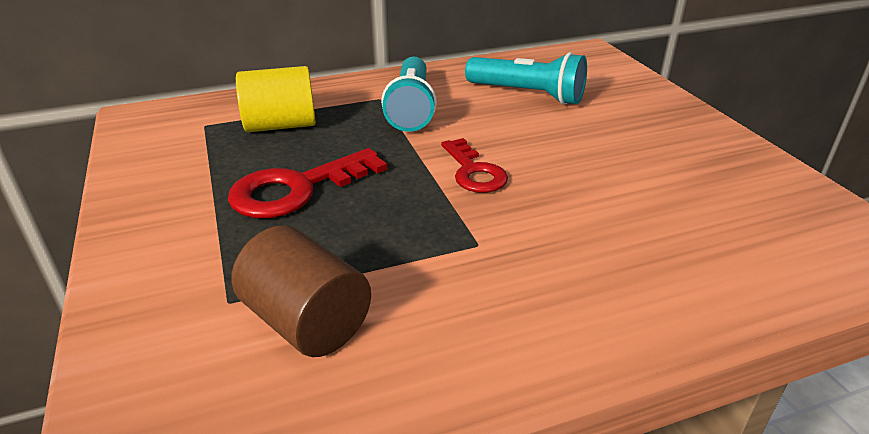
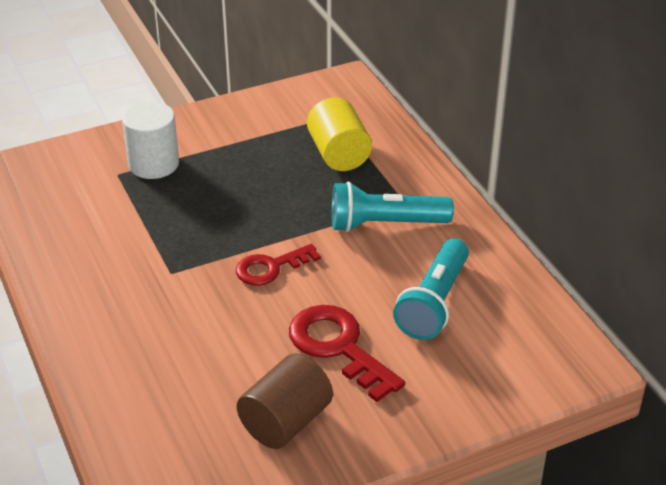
camera: 85 degrees right, 5 degrees up
red key [228,148,388,218] -> red key moved to [289,305,405,402]
brown cylinder [231,226,371,357] -> brown cylinder moved to [237,353,333,449]
none -> white cylinder [122,101,179,179]

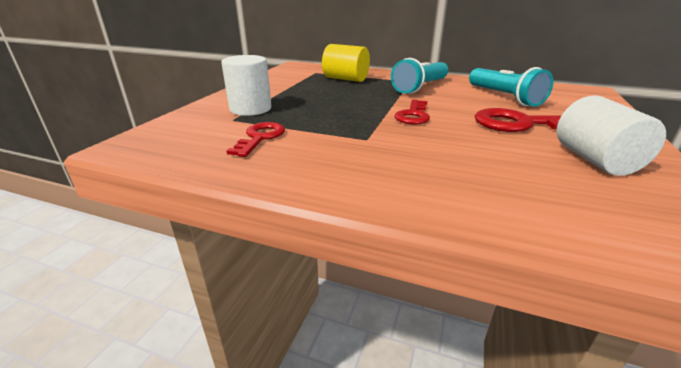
camera: 45 degrees left, 10 degrees down
brown cylinder [237,353,333,449] -> white cylinder [557,95,666,176]
none -> red key [227,122,285,157]

